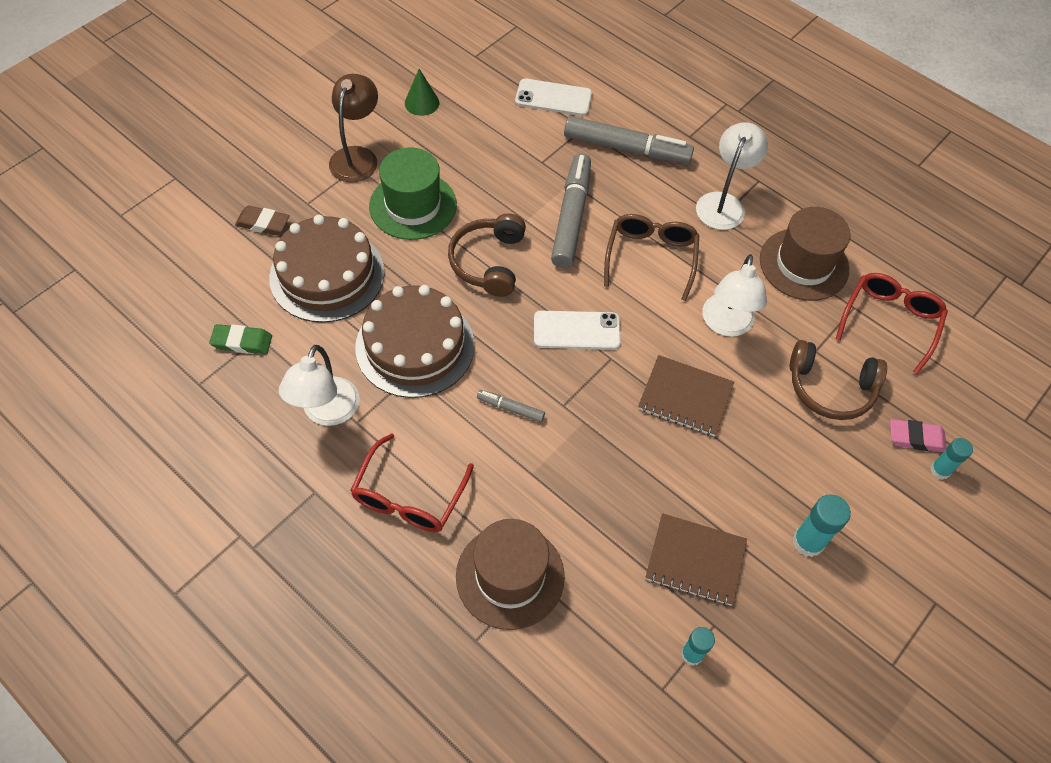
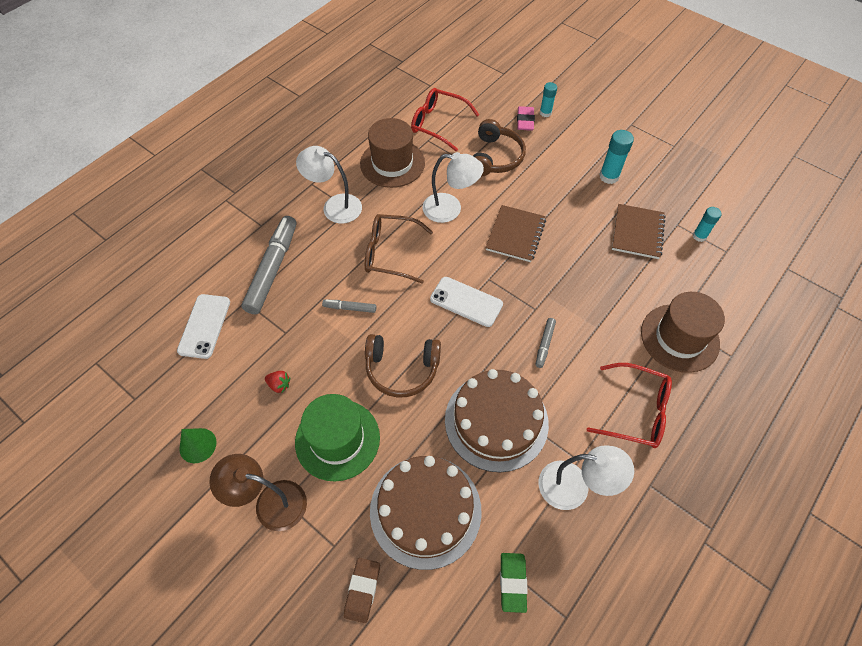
camera: 90 degrees left, 0 degrees up
white phone [534,311,621,350] -> white phone turned 60 degrees counterclockwise [430,277,503,327]
grey marker [551,153,591,268] -> grey marker [322,299,376,313], size x0.46
none -> red strawberry [265,371,290,393]

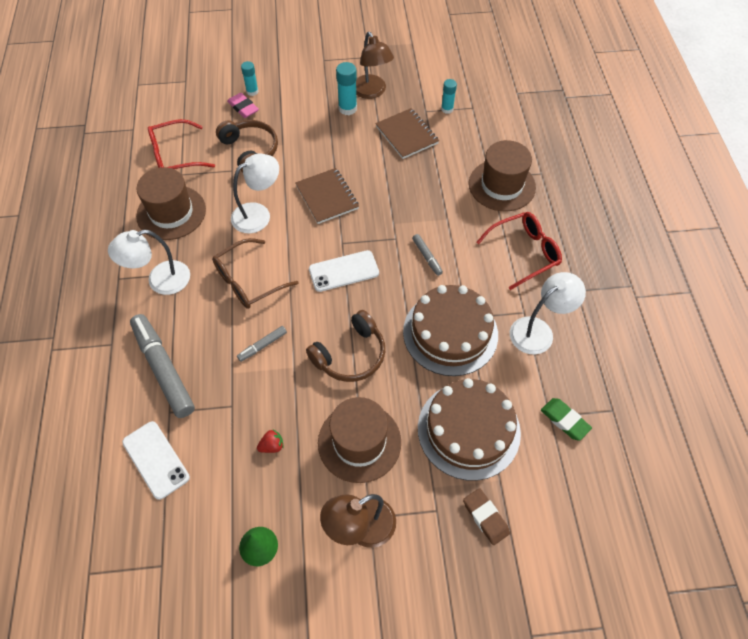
camera: 45 degrees left, 0 degrees up
green hat [295,394,380,481] -> brown hat [318,397,401,483]
none -> brown lamp [356,32,394,99]

